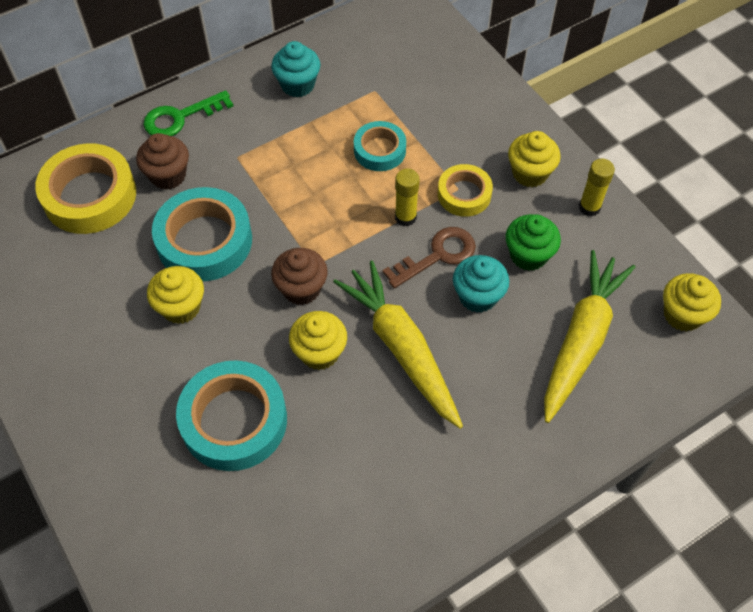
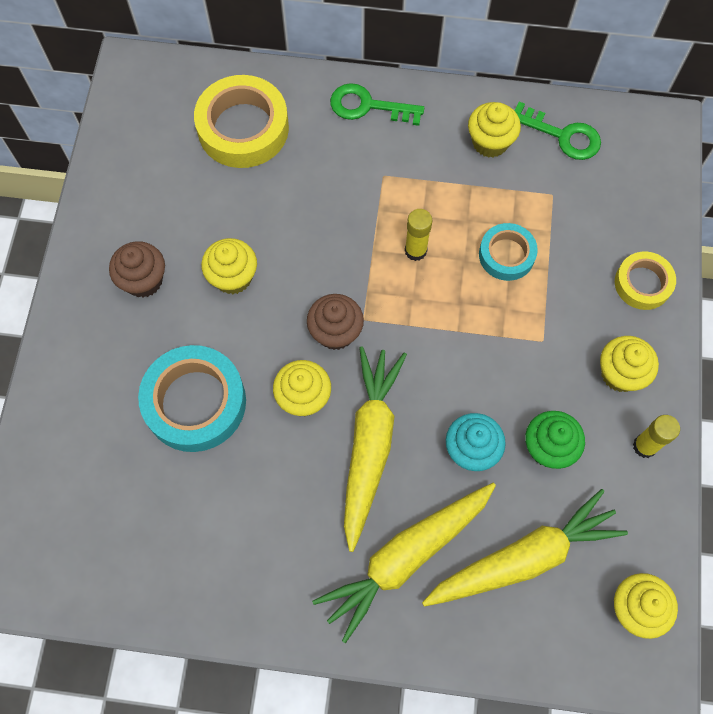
camera: 40 degrees right, 10 degrees up
brown cupcake [136,133,189,190] -> brown cupcake moved to [109,241,165,298]
turquoise tape [152,187,252,281] -> none
turquoise cupcake [271,41,320,97] -> yellow cupcake [468,102,521,158]
brown key [383,227,476,288] -> none
yellow glue stick [395,169,420,226] -> yellow glue stick moved to [405,209,432,261]
yellow tape [438,164,493,217] -> yellow tape moved to [615,251,676,310]
none -> yellow carrot [312,483,496,643]
none -> green key [515,102,601,160]

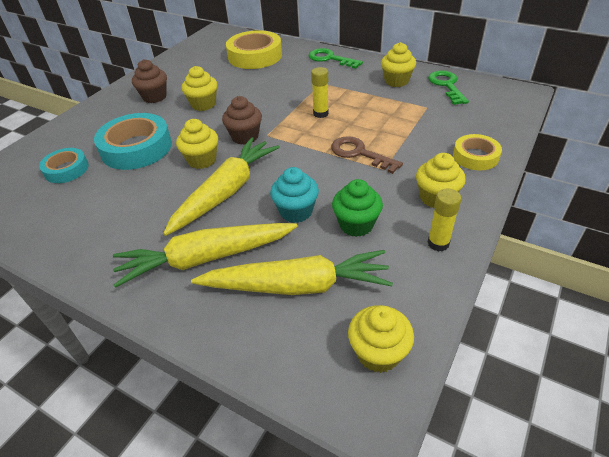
camera: 25 degrees right, 25 degrees down
turquoise tape [479,223,538,281] -> turquoise tape moved to [39,148,89,183]
green key [515,102,601,160] -> green key turned 150 degrees counterclockwise [428,70,469,105]
none -> brown key [331,136,403,174]

